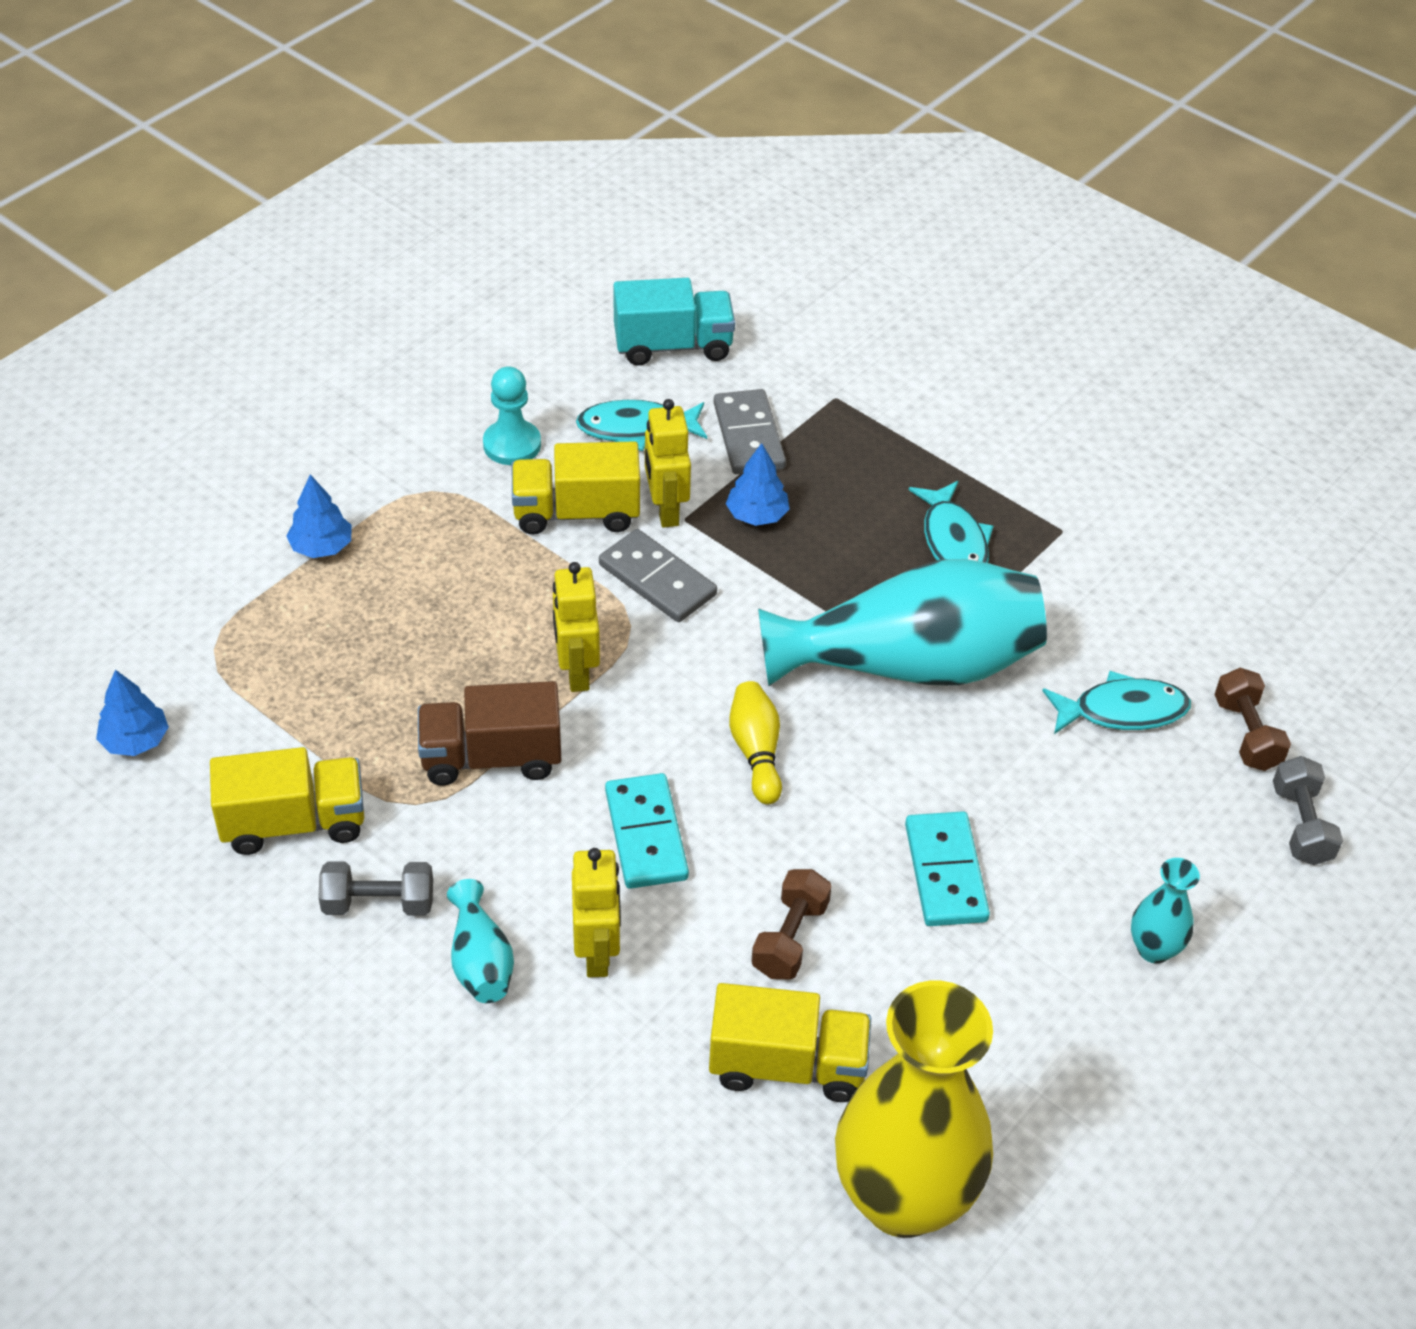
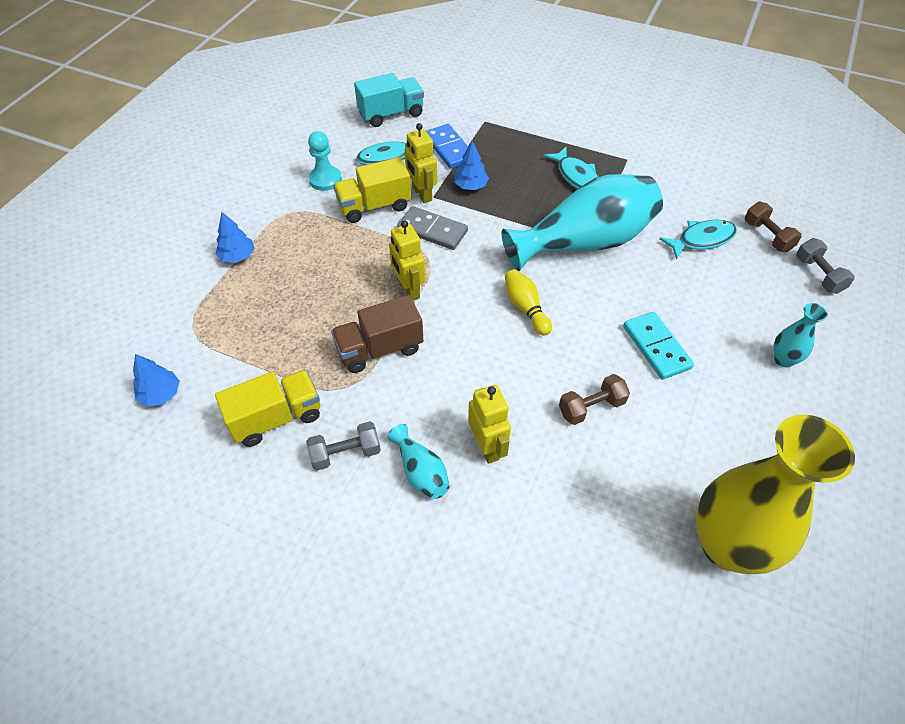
camera: 15 degrees left, 5 degrees up
turquoise domino [605,773,689,889] -> none
yellow truck [709,983,871,1102] -> none
grey domino [714,389,786,474] -> blue domino [426,124,468,169]
brown dumbbell [751,869,832,980] -> brown dumbbell turned 60 degrees clockwise [559,374,630,425]

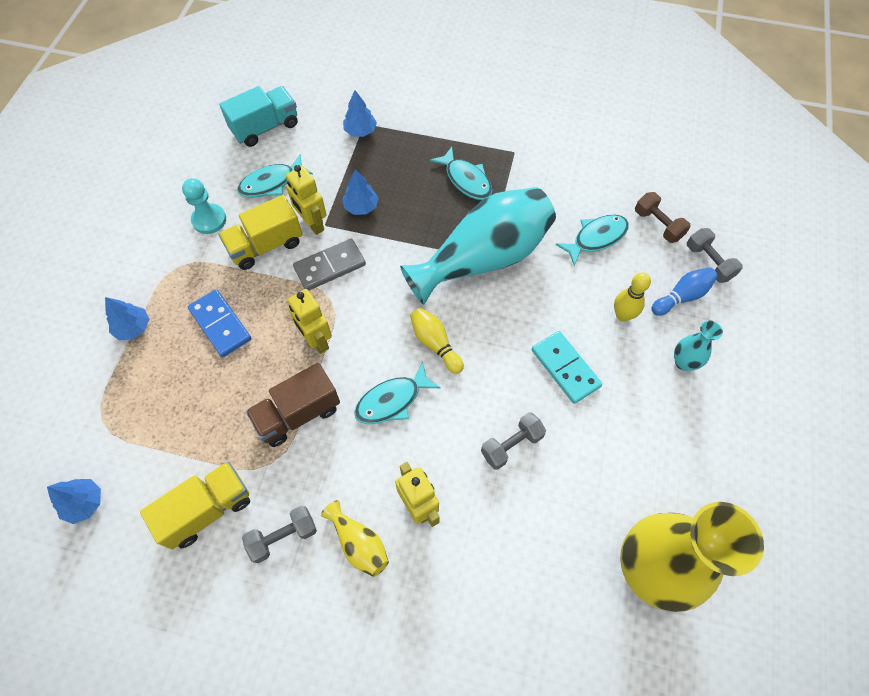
camera: 10 degrees left, 10 degrees up
turquoise vase [387,424,449,499] -> yellow vase [321,500,389,577]
grey domino [397,206,468,250] -> grey domino turned 45 degrees counterclockwise [293,239,366,290]
blue domino [426,124,468,169] -> blue domino moved to [188,289,251,357]
brown dumbbell [559,374,630,425] -> grey dumbbell [481,412,546,470]
none -> blue tree [343,90,377,137]
none -> turquoise fish [354,362,441,424]
none -> yellow bowling pin [614,273,651,322]
none -> blue bowling pin [651,267,718,316]

